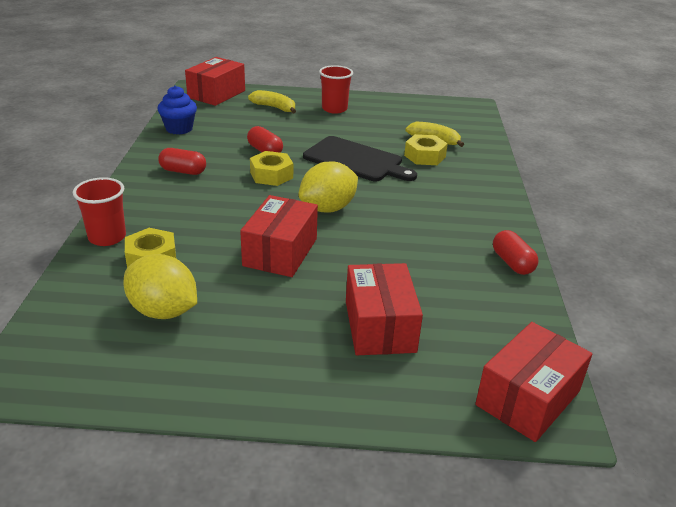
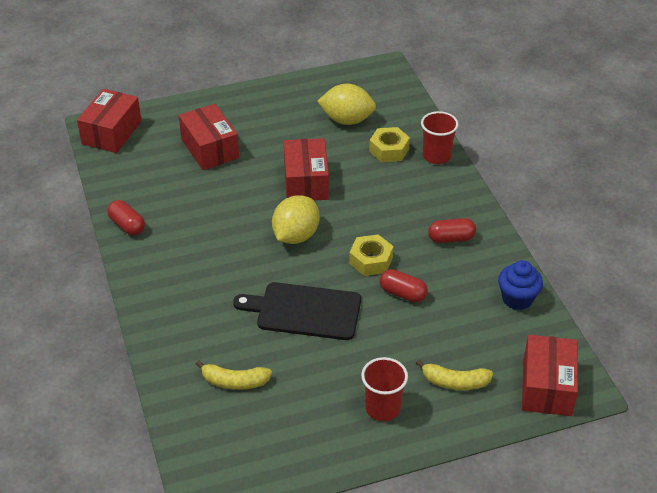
camera: 160 degrees right, 10 degrees up
yellow nut [404,134,448,165] -> none

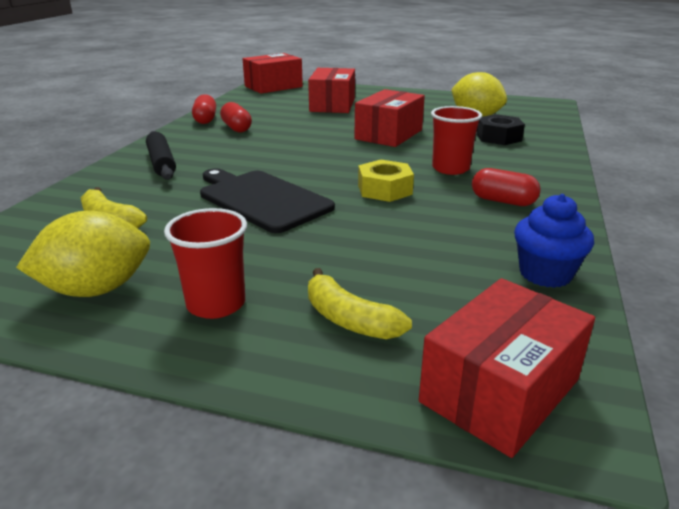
camera: 35 degrees right, 15 degrees down
yellow lemon [272,195,320,244] -> yellow lemon moved to [16,211,150,297]
yellow nut [369,127,410,162] -> black nut [476,114,525,145]
red capsule [380,269,428,302] -> red capsule moved to [220,102,252,132]
red cup [421,111,459,164] -> red cup moved to [431,106,482,175]
none -> black rolling pin [146,131,176,180]

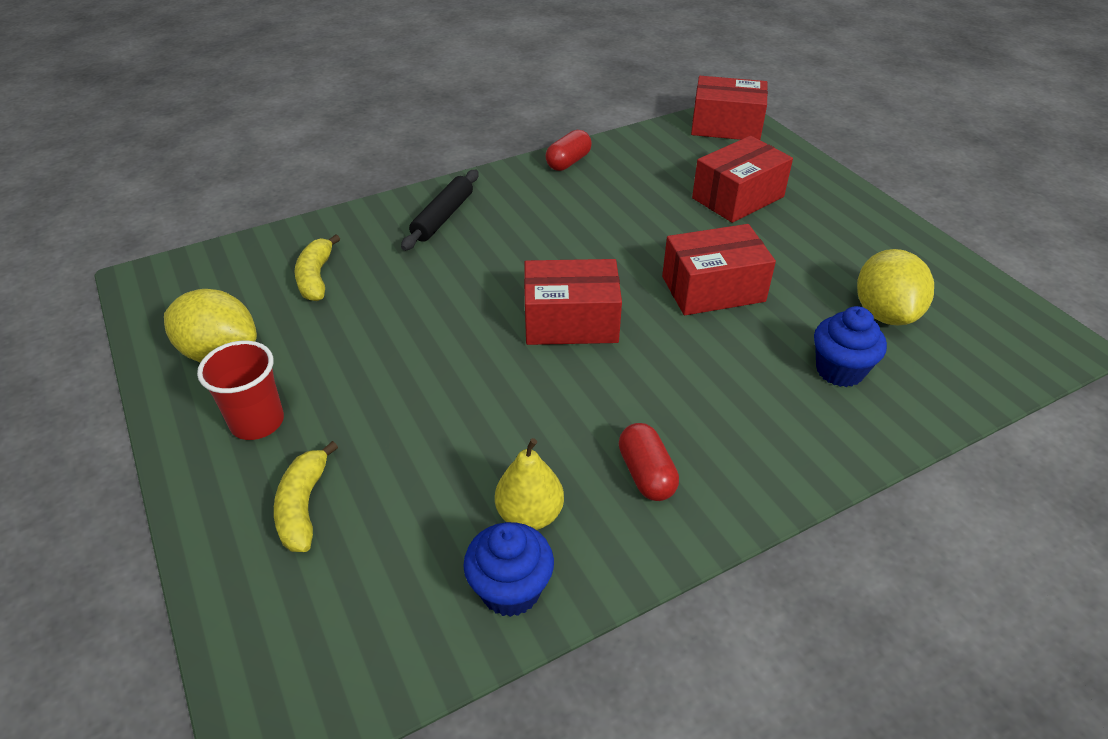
camera: 45 degrees right, 15 degrees up
black cutting board [200,168,335,233] -> none
red capsule [220,102,252,132] -> none
yellow nut [358,160,414,202] -> none
red box [419,278,595,458] -> red box moved to [524,259,622,345]
red cup [431,106,482,175] -> none
black nut [476,114,525,145] -> blue cupcake [814,306,887,387]
none -> yellow pear [495,438,564,530]

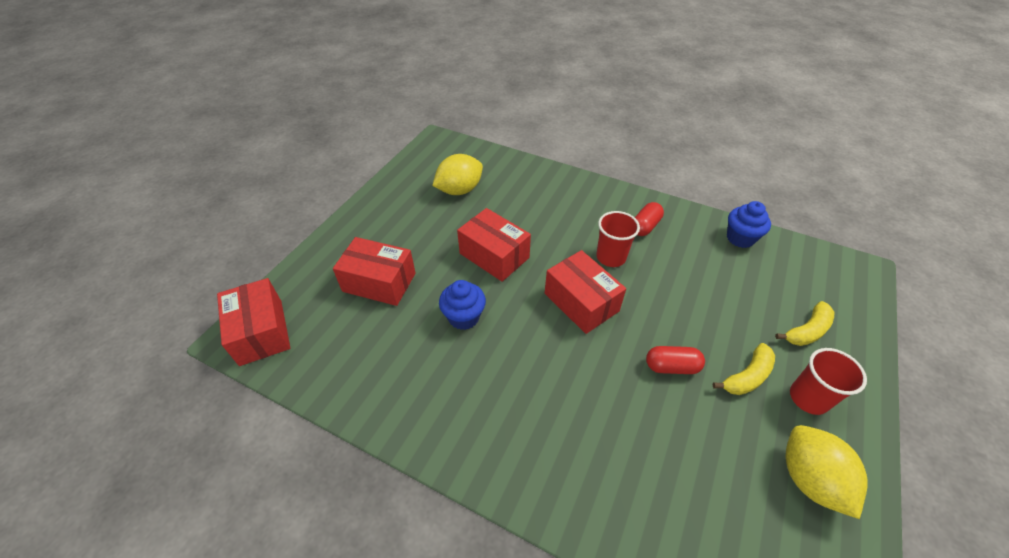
camera: 125 degrees left, 5 degrees up
yellow banana [295,234,340,301] -> yellow banana moved to [713,343,775,395]
black rolling pin [401,170,479,251] -> none
yellow pear [495,438,564,530] -> none
red capsule [545,130,592,171] -> red capsule moved to [646,346,705,374]
blue cupcake [814,306,887,387] -> blue cupcake moved to [439,280,486,330]
none -> red cup [596,211,640,267]

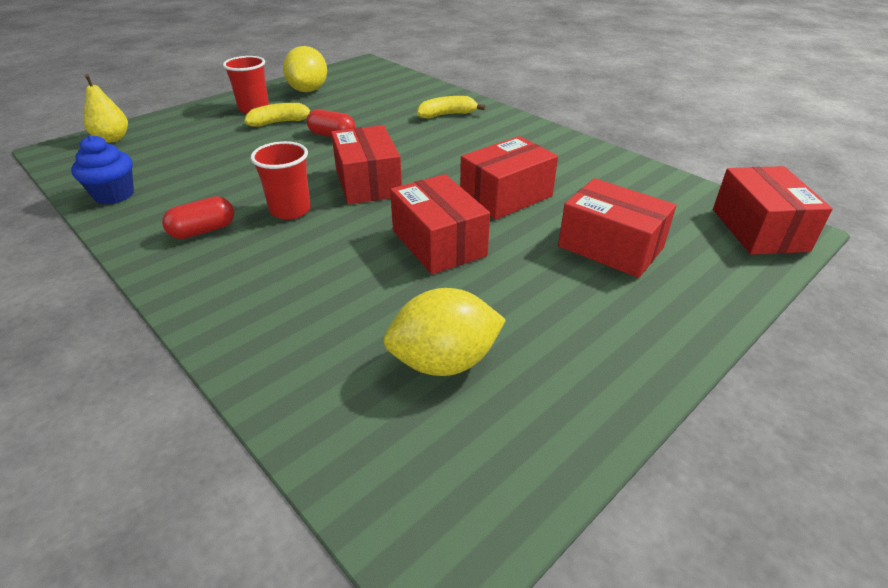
camera: 160 degrees left, 10 degrees down
blue cupcake [439,280,486,330] -> red box [460,136,558,220]
yellow banana [775,301,834,346] -> yellow banana moved to [417,96,486,119]
none -> yellow pear [83,74,128,143]

